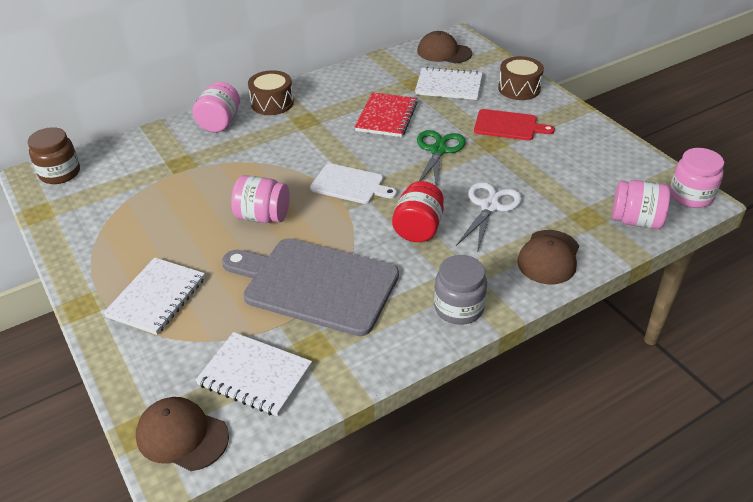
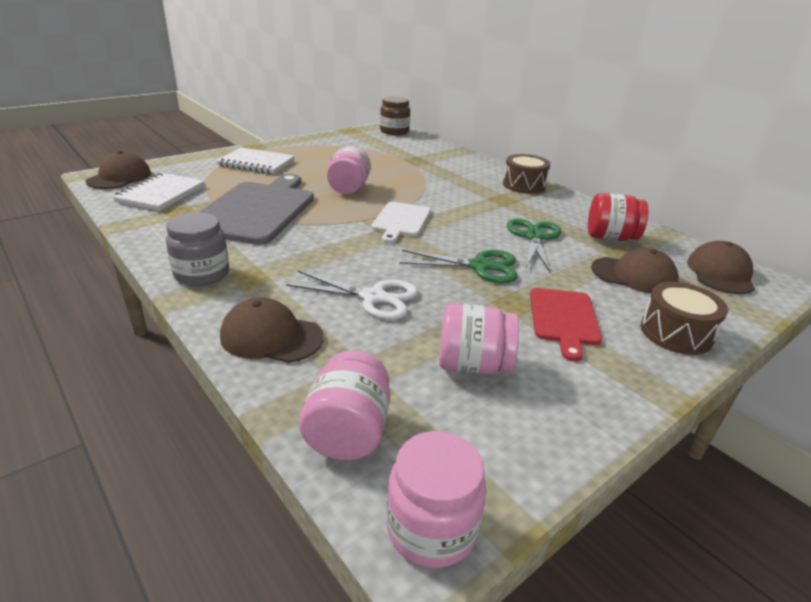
camera: 80 degrees right, 10 degrees down
pink jar [192,82,240,133] -> pink jar moved to [439,303,519,375]
red notebook [355,92,418,137] -> green scissors [507,218,562,272]
red jar [392,181,444,242] -> red jar moved to [588,193,648,241]
white notebook [415,67,482,100] -> brown cap [591,248,679,293]

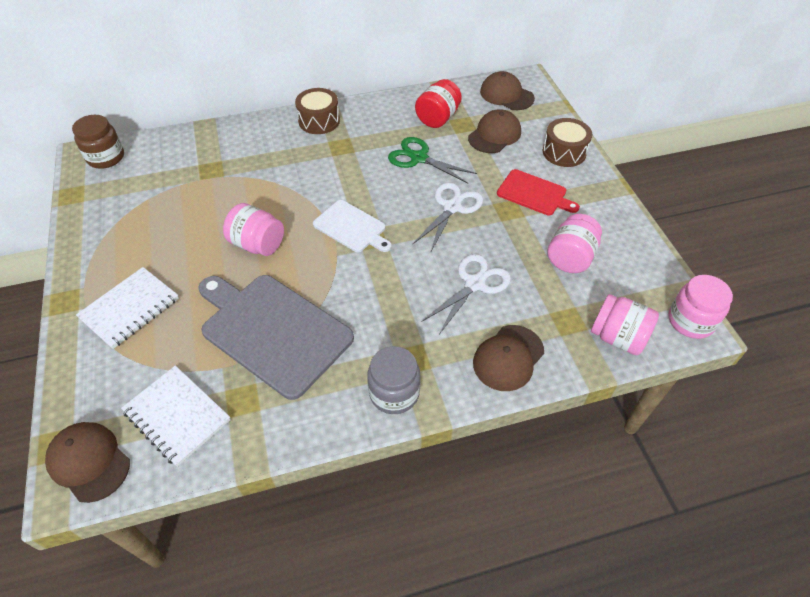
camera: 65 degrees left, 20 degrees up
green scissors [399,250,518,283] -> white scissors [412,182,483,253]

